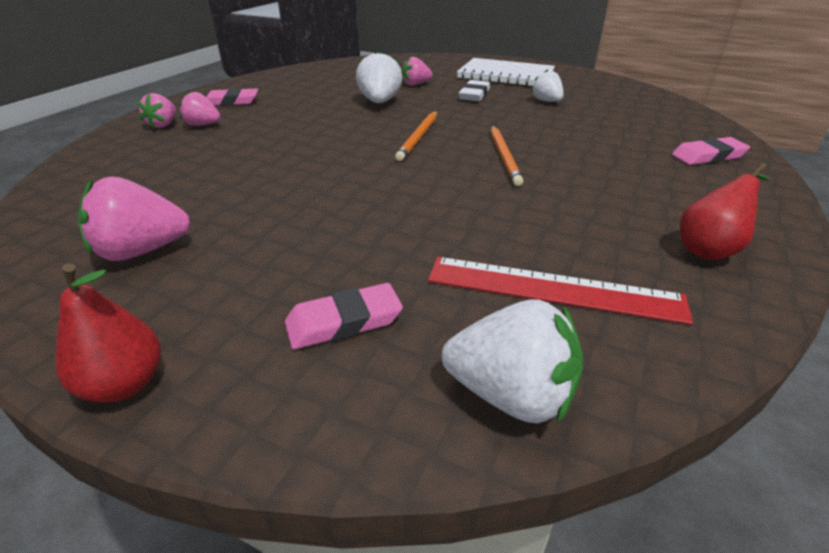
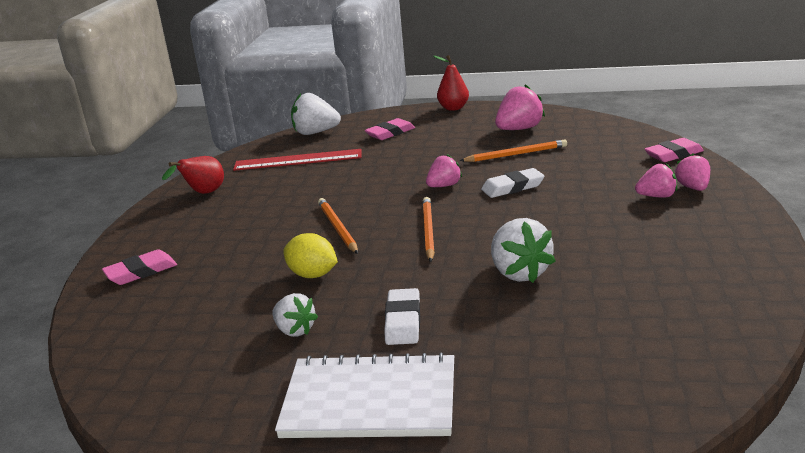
camera: 165 degrees right, 10 degrees down
pink eraser [206,88,258,106] -> pink eraser moved to [645,138,704,162]
pink strawberry [402,56,432,86] -> pink strawberry moved to [426,154,462,187]
none -> yellow lemon [283,233,338,278]
none -> orange pencil [459,139,567,162]
none -> white eraser [481,168,545,198]

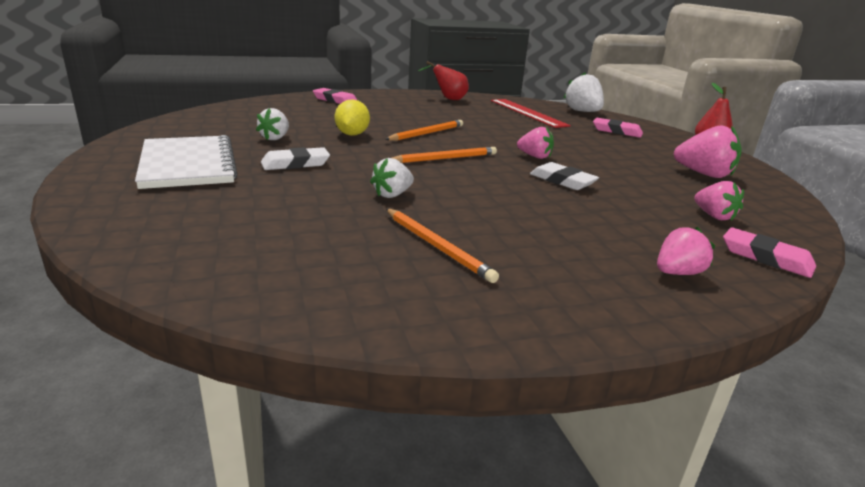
camera: 60 degrees right, 0 degrees up
orange pencil [459,139,567,162] -> orange pencil moved to [386,208,499,283]
white strawberry [491,218,555,283] -> white strawberry [370,158,414,198], size x0.63
pink strawberry [635,164,677,198] -> pink strawberry moved to [694,181,744,221]

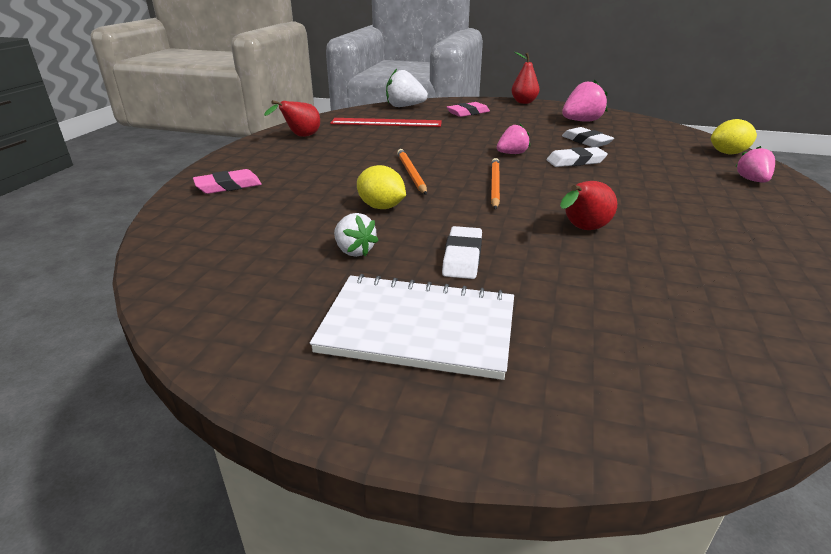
camera: 55 degrees left, 5 degrees up
white strawberry [370,158,414,198] -> red pear [560,181,617,230]
orange pencil [386,208,499,283] -> none
pink strawberry [694,181,744,221] -> none
pink eraser [723,227,816,278] -> yellow lemon [711,119,757,154]
none -> white eraser [562,127,614,147]

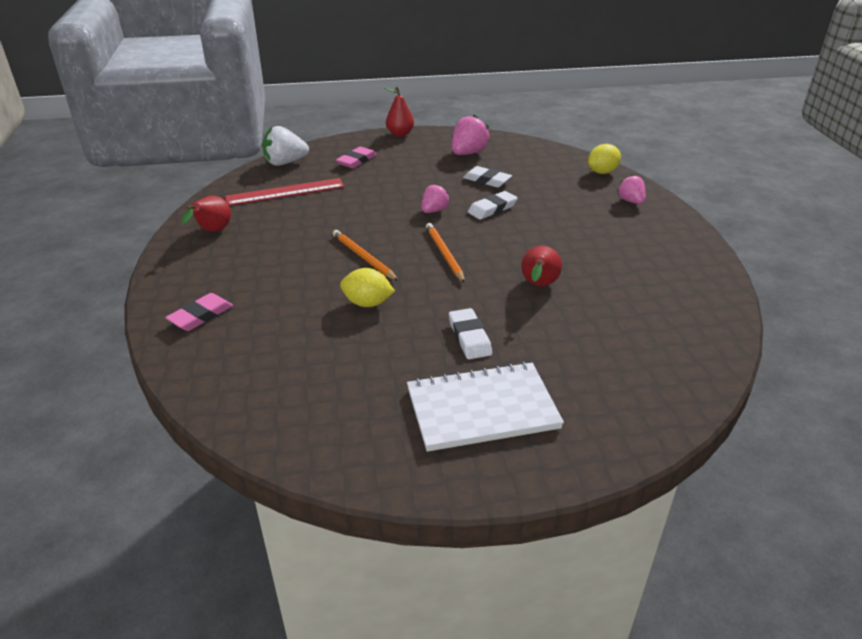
camera: 25 degrees left, 5 degrees up
white strawberry [334,213,379,257] -> none

